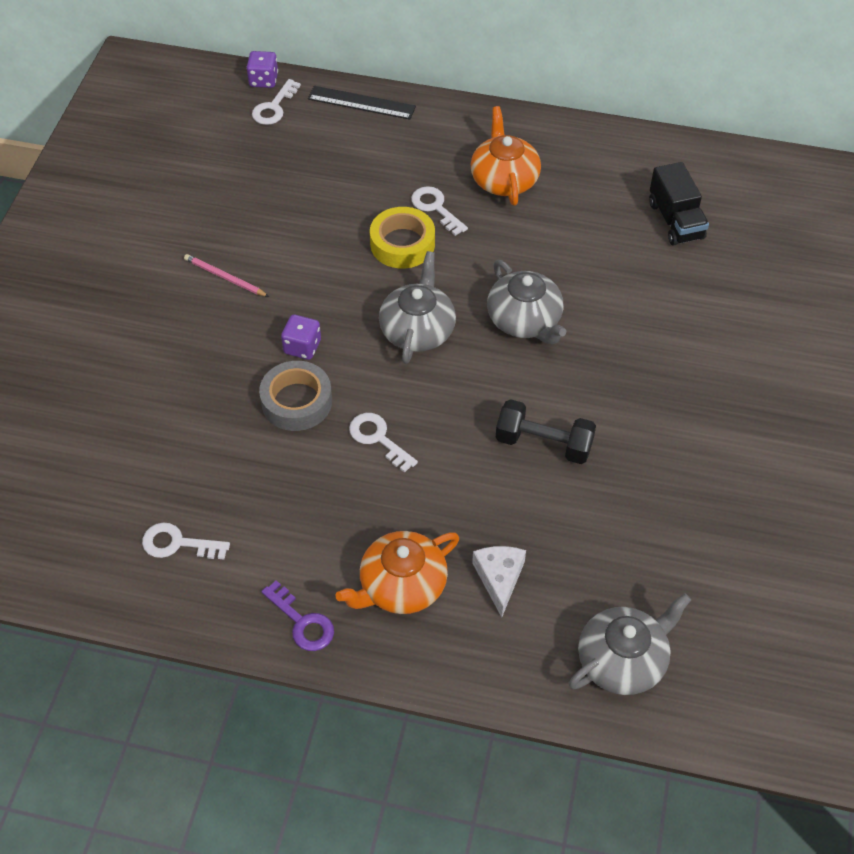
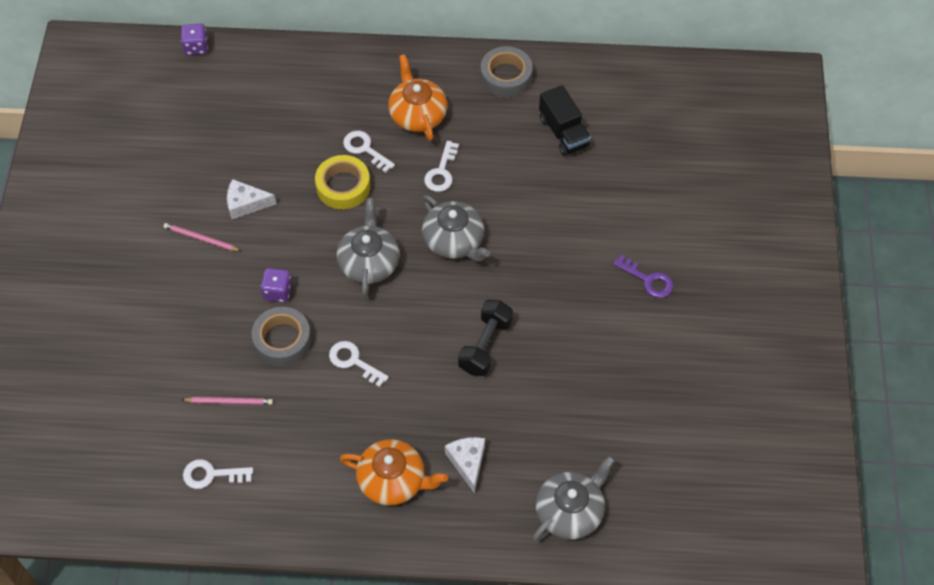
camera: 10 degrees left, 5 degrees up
white key [252,79,301,125] -> white key moved to [424,141,459,192]
purple key [261,580,334,651] -> purple key moved to [614,254,673,298]
black ruler [308,86,416,120] -> none
orange teapot [335,531,459,614] -> orange teapot turned 120 degrees counterclockwise [340,439,448,506]
black dumbbell [496,399,596,464] -> black dumbbell turned 75 degrees counterclockwise [458,300,513,376]
none -> pink pencil [182,397,273,405]
none -> white cheese [227,179,276,219]
none -> grey tape [480,46,533,97]

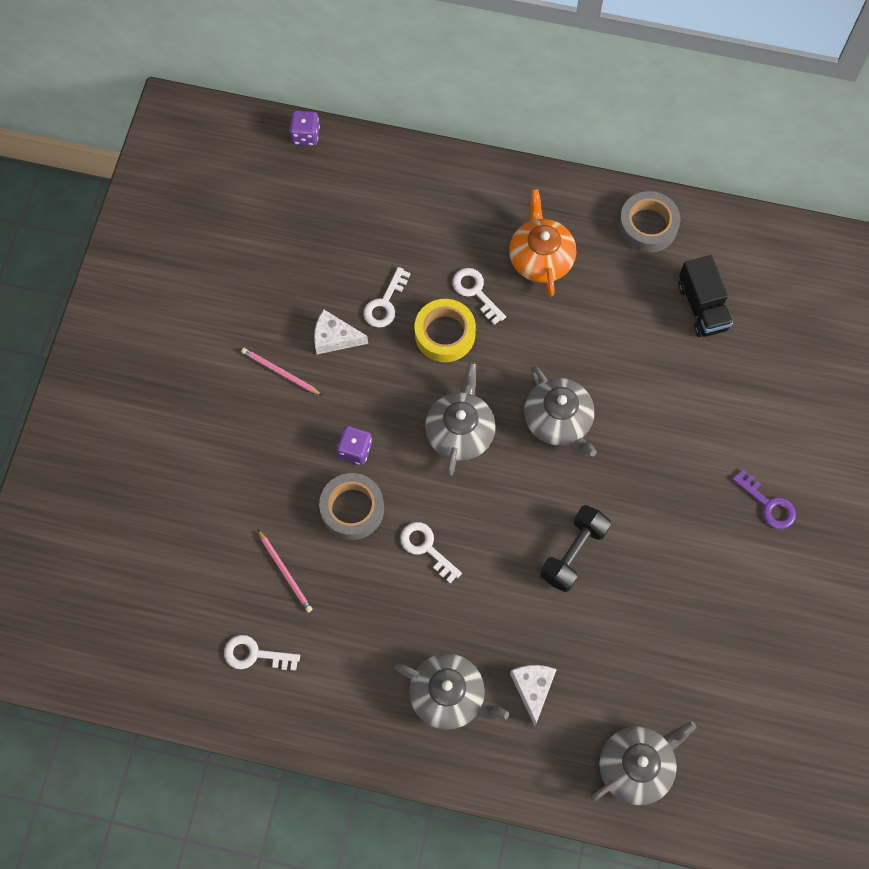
camera: 10 degrees right, 10 degrees up
pink pencil [182,397,273,405] -> pink pencil turned 45 degrees clockwise [258,530,312,612]
orange teapot [340,439,448,506] -> grey teapot [395,653,509,730]
white key [424,141,459,192] -> white key moved to [364,267,411,328]

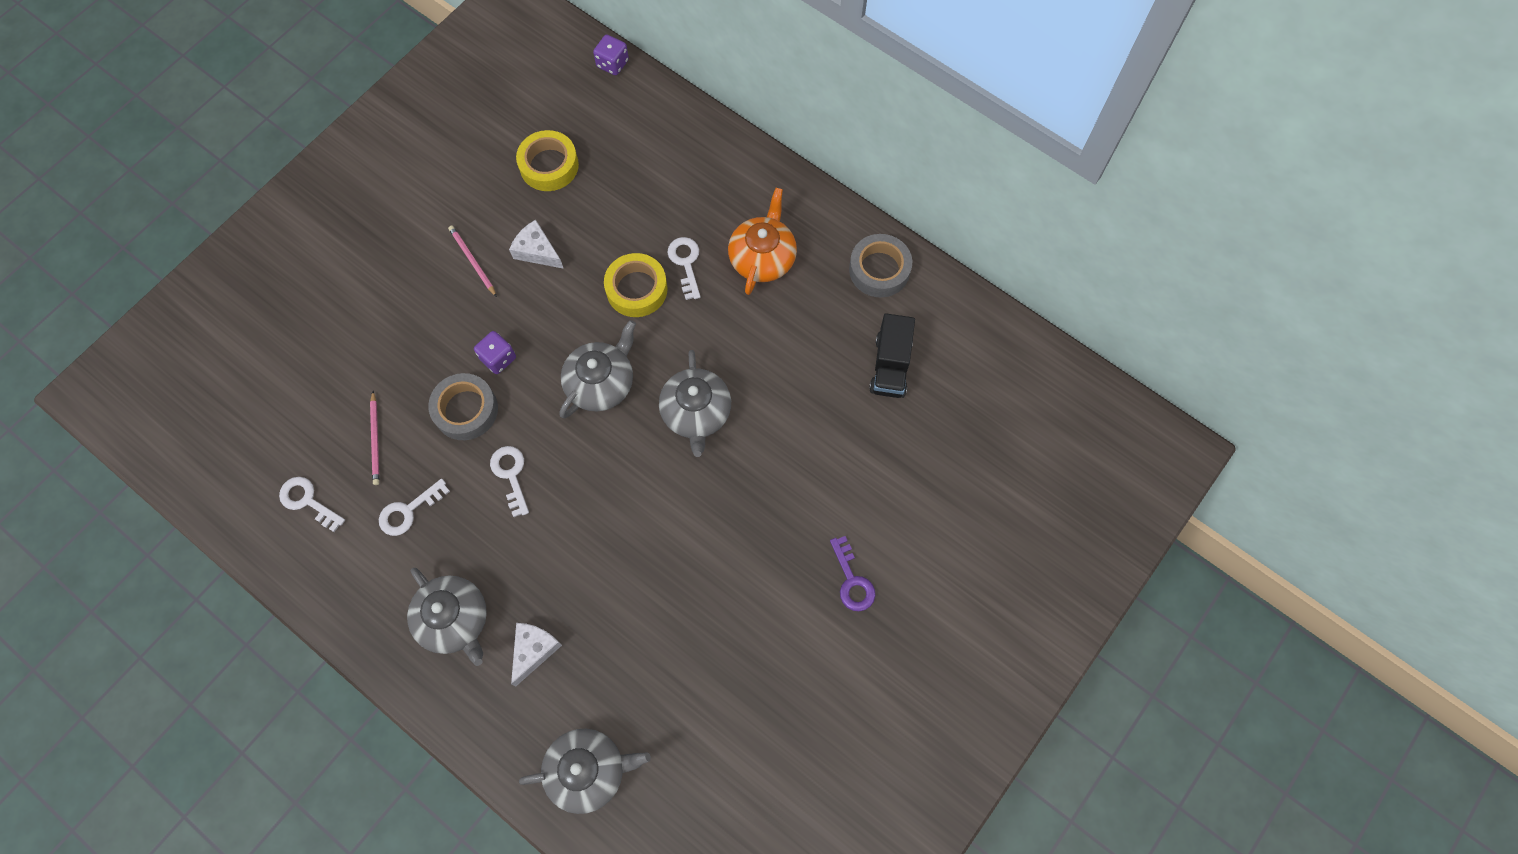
camera: 25 degrees right, 0 degrees up
white key [364,267,411,328] -> white key moved to [379,479,450,536]
black dumbbell [540,505,611,592] -> none
none -> yellow tape [516,130,579,191]

